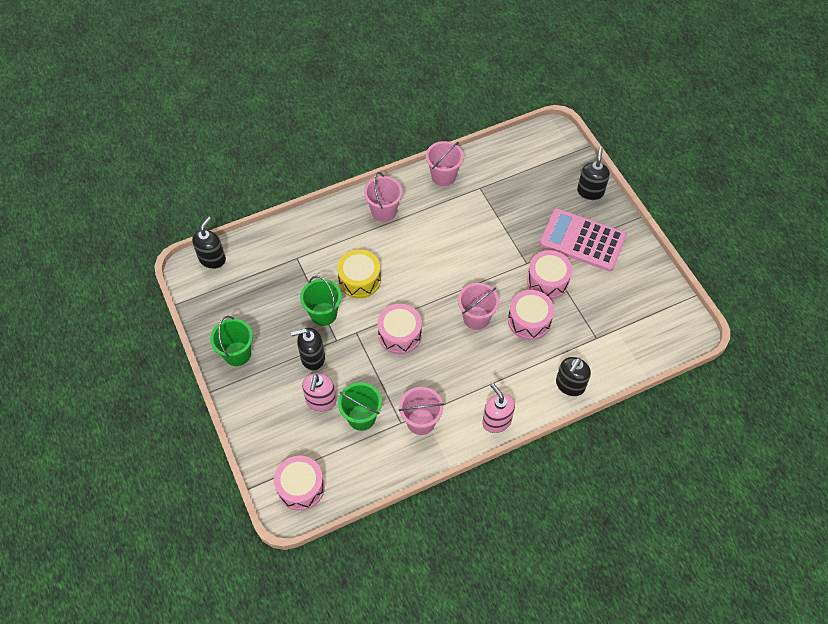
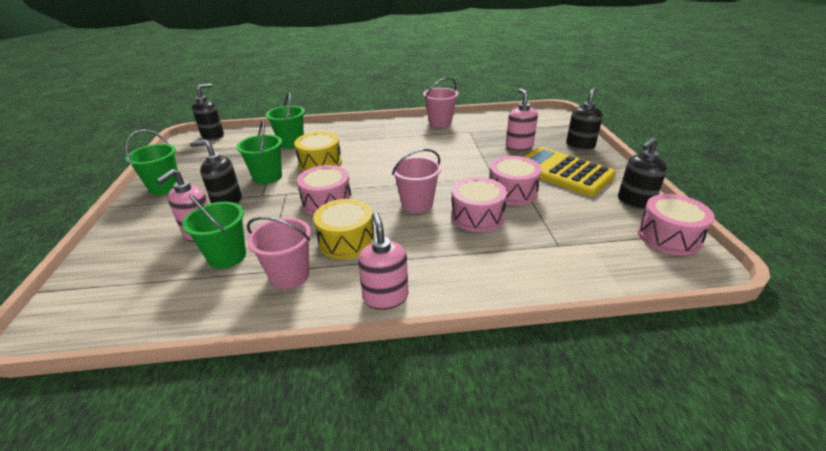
camera: 20 degrees right, 25 degrees down
pink drum [274,456,325,511] -> pink drum moved to [638,194,715,256]
pink bucket [364,172,403,222] -> none
pink calculator [540,209,627,271] -> yellow calculator [524,147,616,196]
black soap dispenser [556,357,591,396] -> black soap dispenser moved to [618,138,667,210]
none -> green bucket [266,92,305,149]
none -> yellow drum [313,199,375,259]
none -> pink soap dispenser [506,88,538,151]

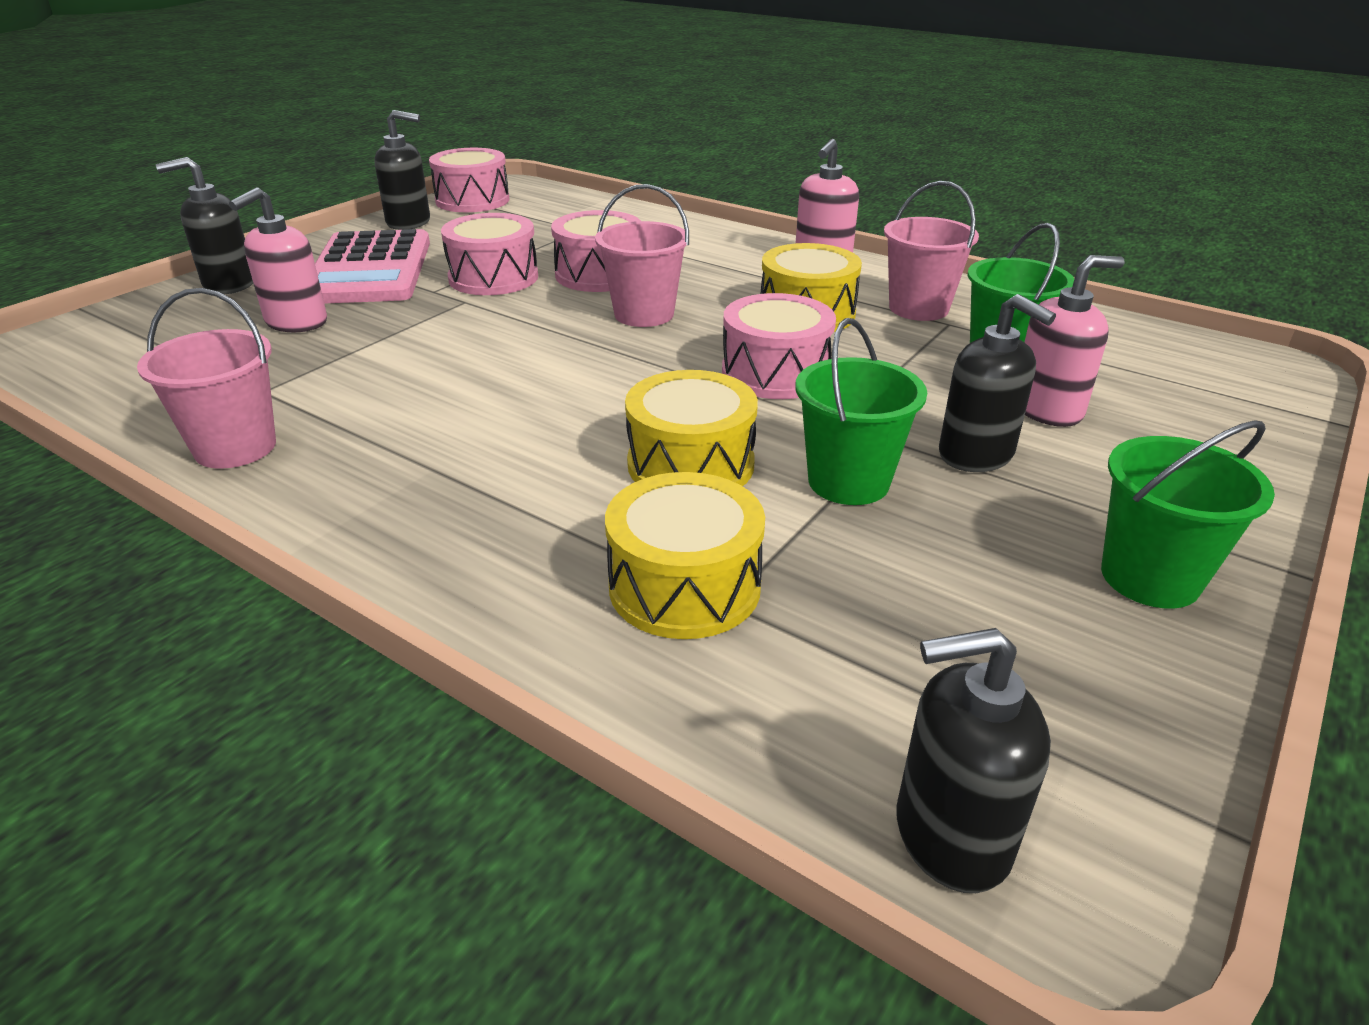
camera: 140 degrees left, 0 degrees up
green bucket [266,92,305,149] -> yellow drum [605,472,765,639]
yellow calculator [524,147,616,196] -> pink calculator [315,229,430,304]

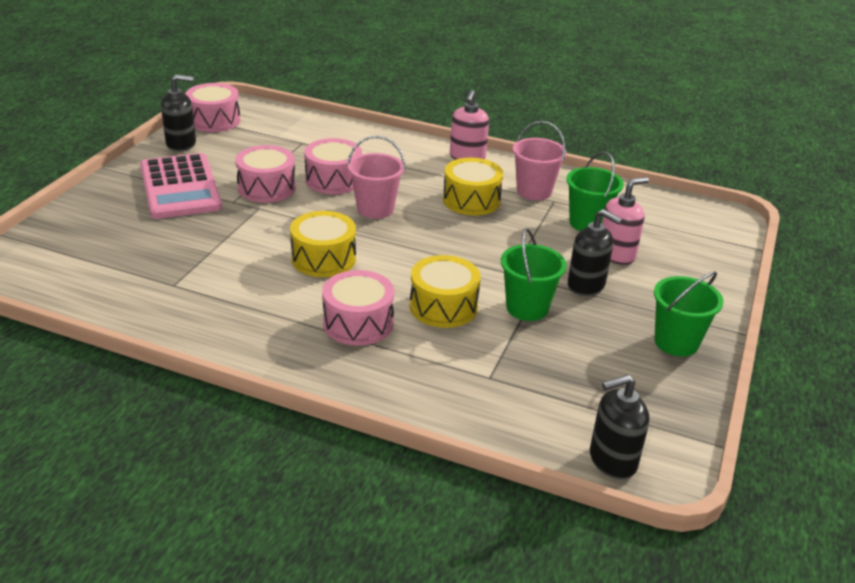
camera: 15 degrees left, 0 degrees up
pink bucket [137,288,276,469] -> none
black soap dispenser [156,157,253,294] -> none
pink soap dispenser [229,187,327,333] -> none
yellow drum [605,472,765,639] -> yellow drum moved to [290,211,356,277]
pink drum [722,293,836,399] -> pink drum moved to [322,270,394,346]

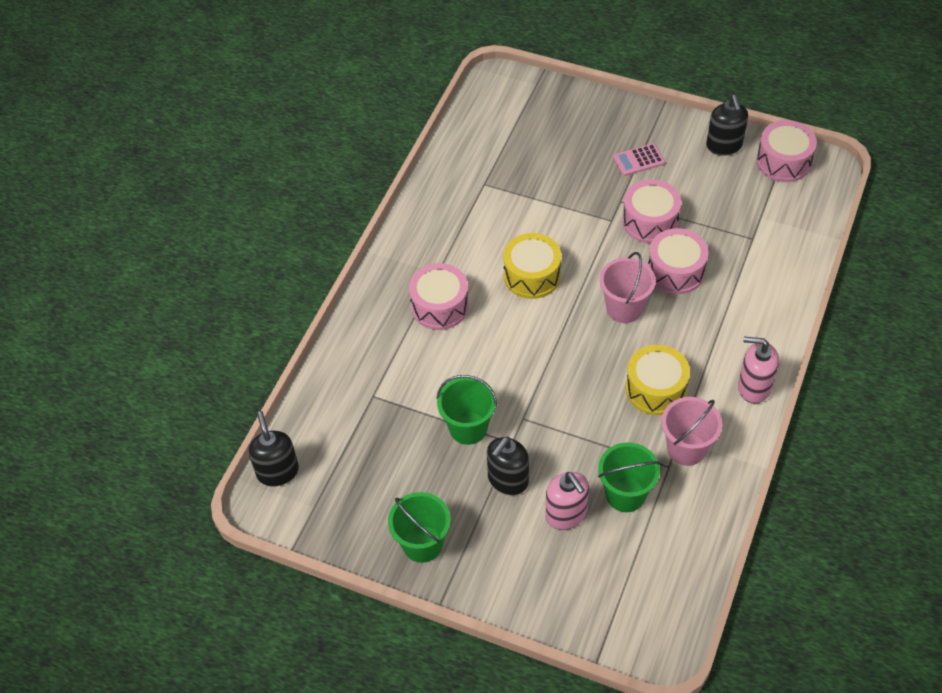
camera: 95 degrees right, 20 degrees up
pink calculator [140,153,222,219] -> pink calculator [613,143,665,176], size x0.45
yellow drum [410,255,481,328] -> none

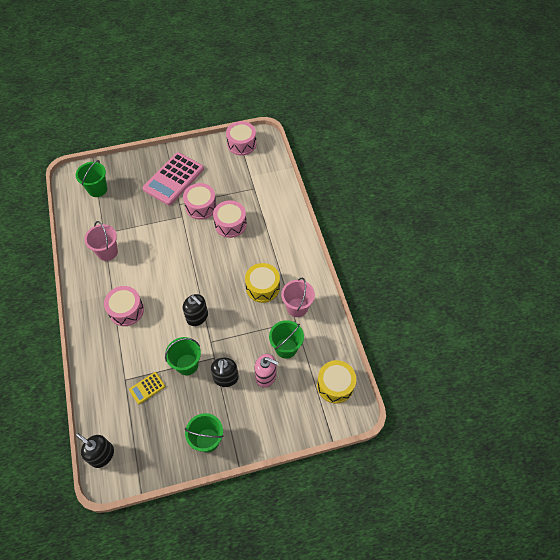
camera: 40 degrees left, 5 degrees up
yellow drum [503,233,561,299] -> yellow drum moved to [317,360,356,404]
pink bucket [599,252,656,323] -> pink bucket moved to [84,221,118,261]
pink calculator [613,143,665,176] -> pink calculator [143,152,204,205], size x2.21
black soap dispenser [706,95,748,156] -> black soap dispenser moved to [183,294,208,326]
pink soap dispenser [738,337,779,403] -> none
none -> green bucket [76,160,107,197]
none -> yellow calculator [129,372,165,404]

